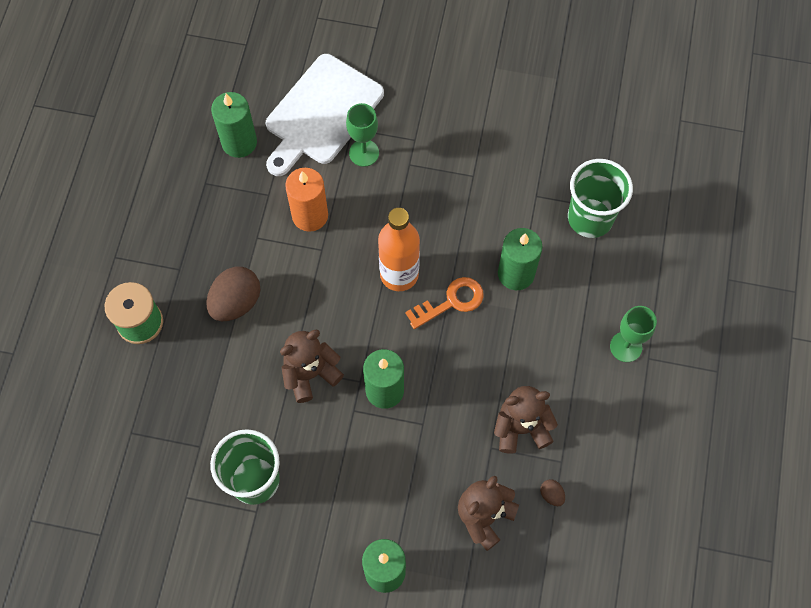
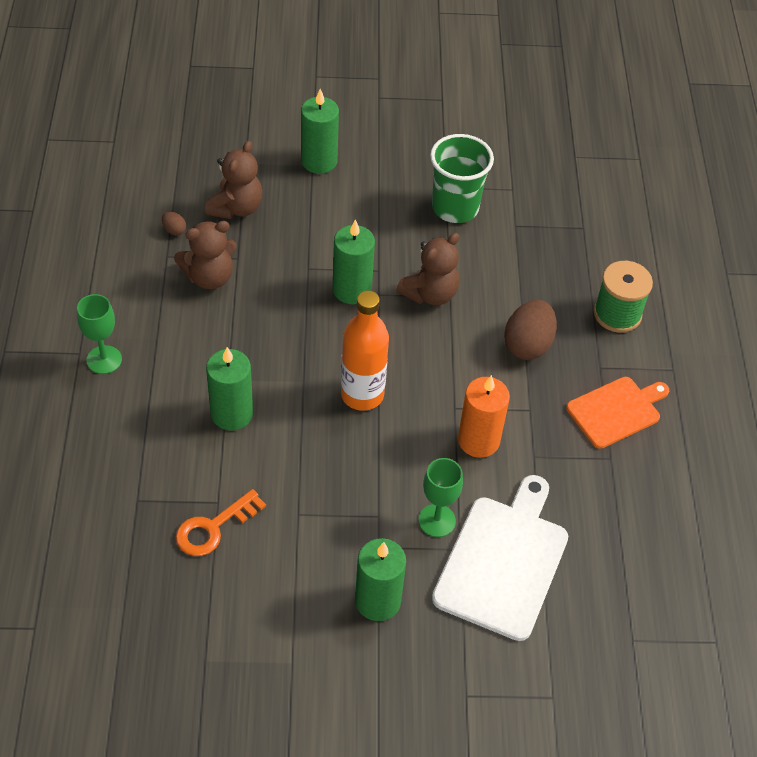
camera: 165 degrees right, 15 degrees down
green candle [211,92,257,158] -> green candle moved to [355,538,406,621]
orange key [405,277,484,329] -> orange key moved to [176,489,266,556]
green cup [568,159,633,238] -> none
none -> orange cutting board [566,377,669,449]

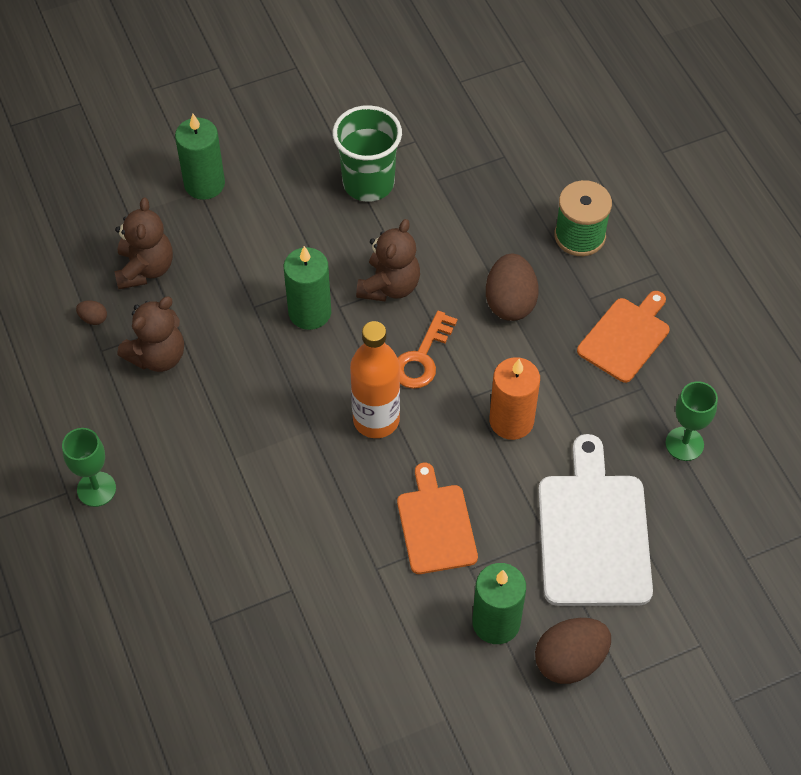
camera: 20 degrees left, 5 degrees up
orange key [176,489,266,556] -> orange key moved to [398,311,457,389]
green candle [206,347,253,430] -> none
green goblet [418,458,463,537] -> green goblet moved to [666,381,718,461]
none -> orange cutting board [397,463,478,574]
none -> brown egg [535,618,611,684]

